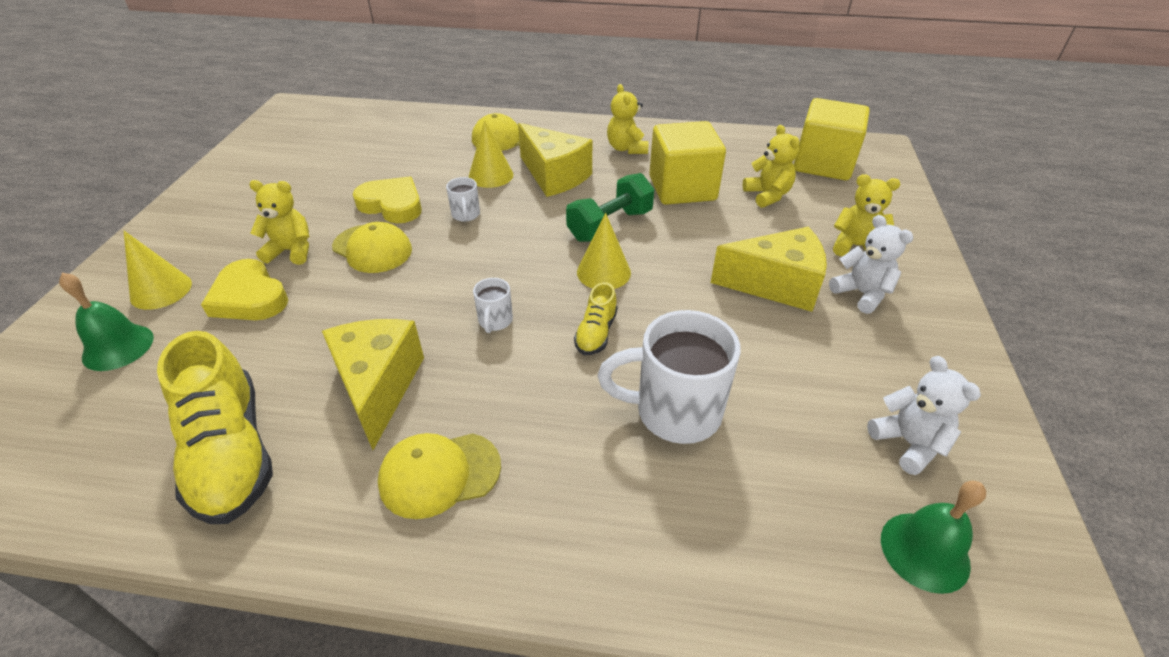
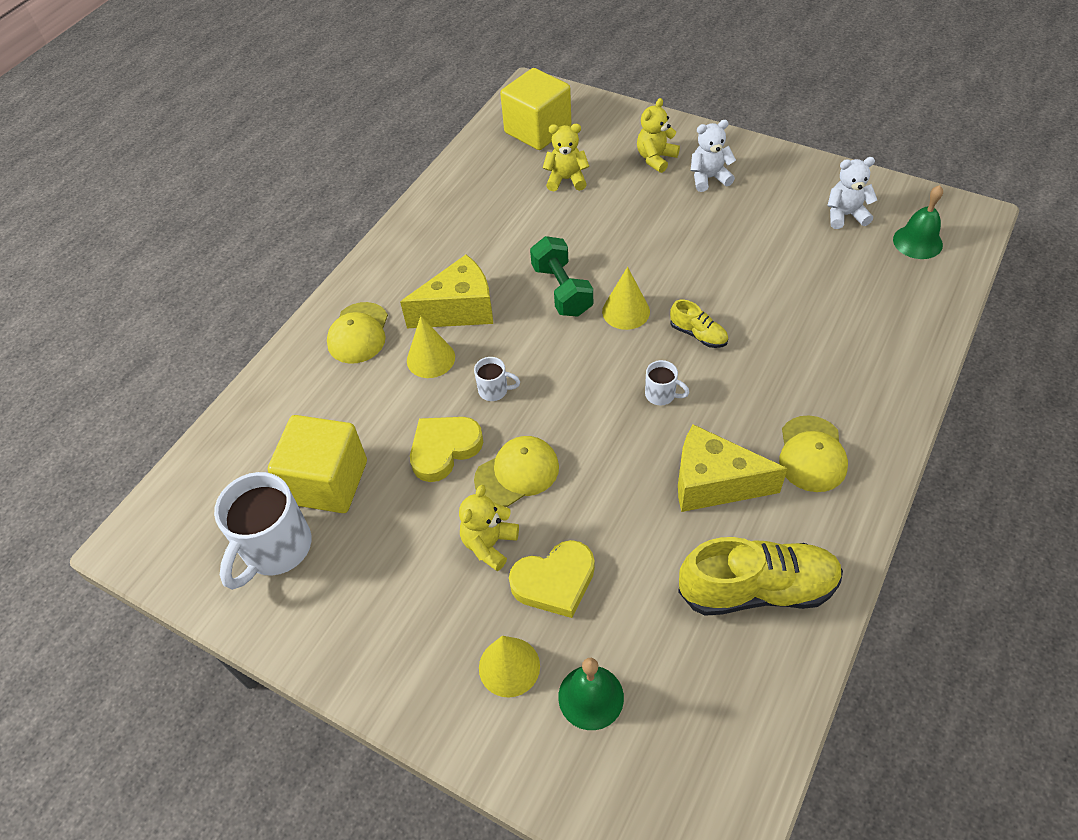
camera: 65 degrees left, 10 degrees up
white mug [598,310,741,444] -> white mug moved to [214,472,312,590]
yellow teddy bear [607,84,648,154] -> none
yellow cube [649,121,726,205] -> yellow cube moved to [268,415,367,513]
yellow cheese [711,227,827,312] -> none

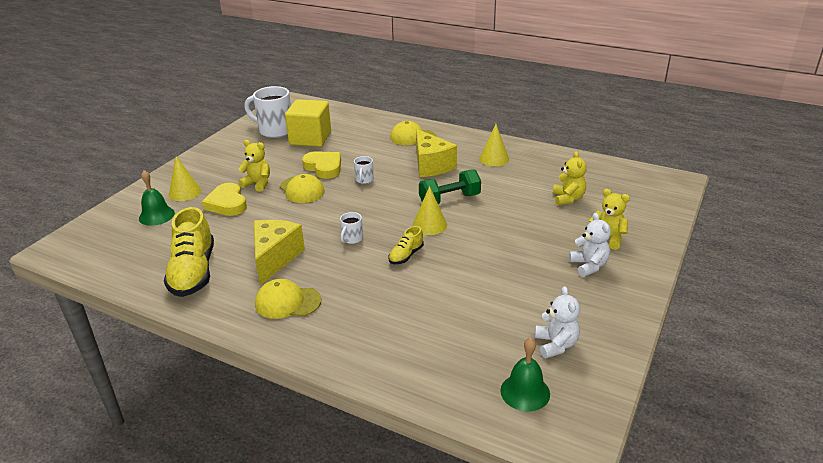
camera: 85 degrees right, 20 degrees down
yellow cone [407,316,455,378] -> yellow cone moved to [479,124,509,166]
yellow cube [500,68,571,150] -> none

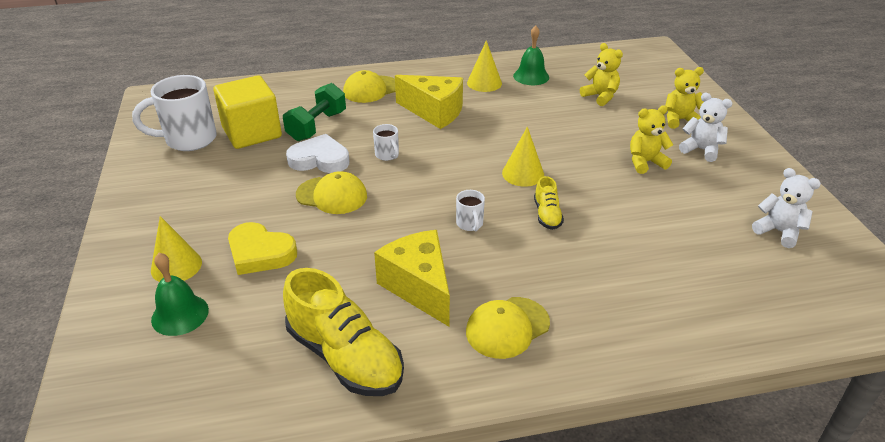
camera: 40 degrees left, 5 degrees up
yellow teddy bear [238,140,270,192] -> yellow teddy bear moved to [630,105,673,174]
yellow heart [302,151,341,179] -> white heart [286,134,349,173]
green dumbbell [419,169,481,204] -> green dumbbell moved to [283,83,346,141]
green bell [500,337,550,411] -> green bell moved to [513,25,549,85]

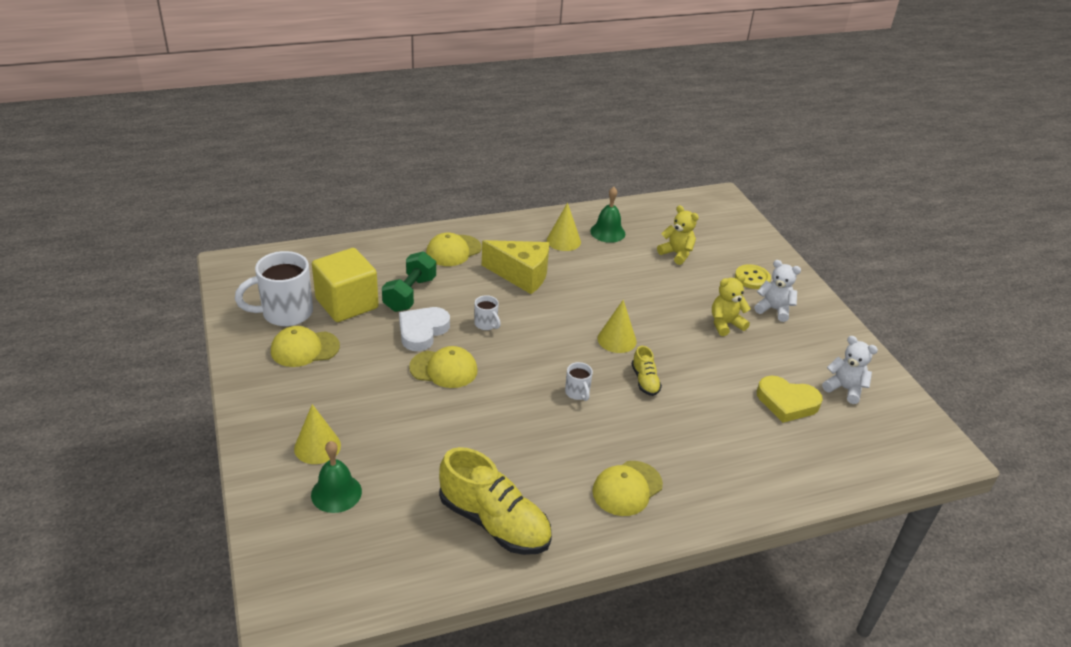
camera: 10 degrees left, 0 degrees up
yellow heart [228,222,297,275] -> yellow heart moved to [757,376,823,423]
white heart [286,134,349,173] -> white heart turned 60 degrees counterclockwise [399,307,450,351]
yellow cheese [374,230,450,327] -> none
yellow teddy bear [665,67,704,129] -> yellow button [735,264,771,289]
none -> yellow cap [271,326,340,367]

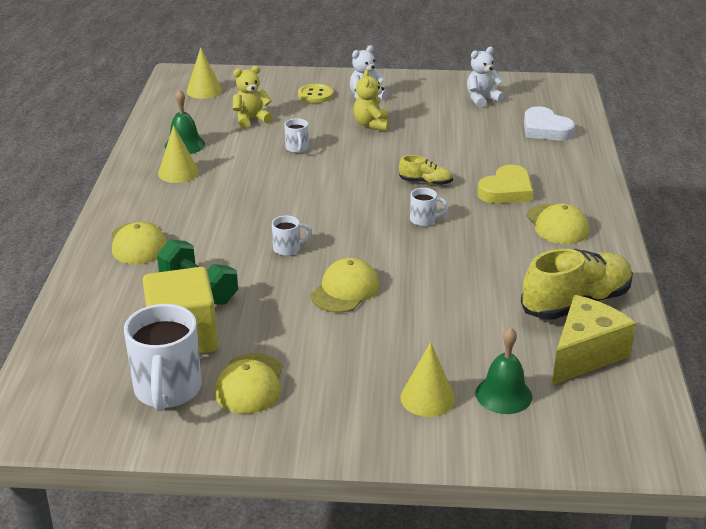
camera: 65 degrees left, 5 degrees down
white heart [399,307,450,351] -> white heart moved to [524,106,575,141]
yellow cheese [482,240,549,294] -> yellow cheese moved to [552,295,636,385]
yellow cone [597,300,637,353] -> yellow cone moved to [187,47,222,99]
yellow heart [757,376,823,423] -> yellow heart moved to [478,165,533,204]
none -> white mug [284,118,309,153]

